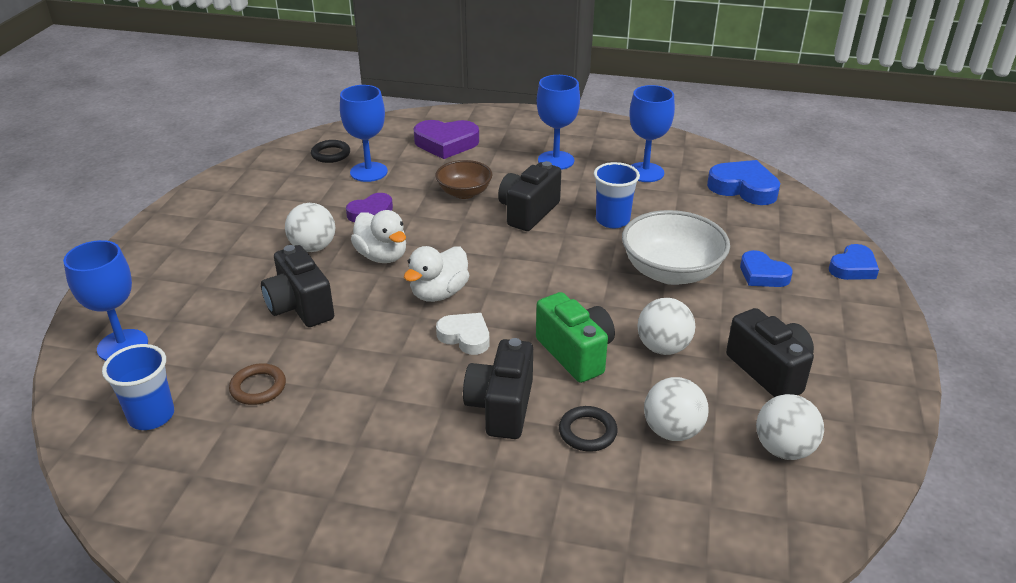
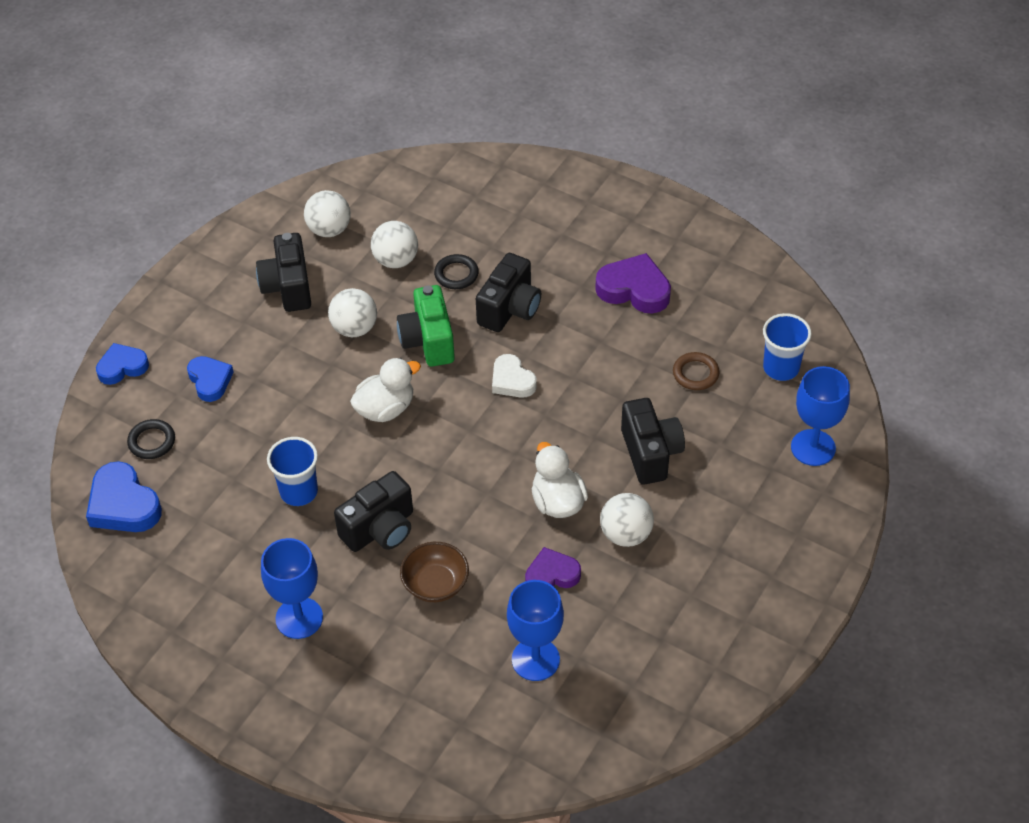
camera: 160 degrees left, 15 degrees up
black ring [311,140,350,163] -> black ring moved to [127,419,175,459]
white duck [404,246,469,302] -> white duck moved to [350,358,421,422]
purple heart [414,120,479,159] -> purple heart moved to [595,253,671,314]
white bowl [622,210,730,285] -> none
blue goblet [629,85,675,182] -> none

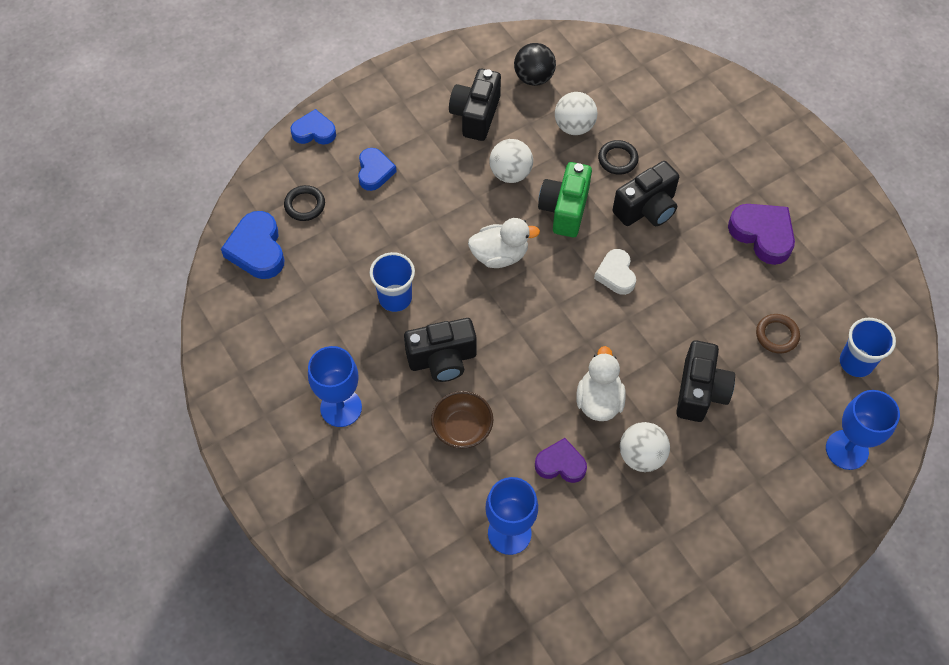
camera: 25 degrees right, 10 degrees up
white ball [304,190,351,237] -> black ball [514,43,556,86]

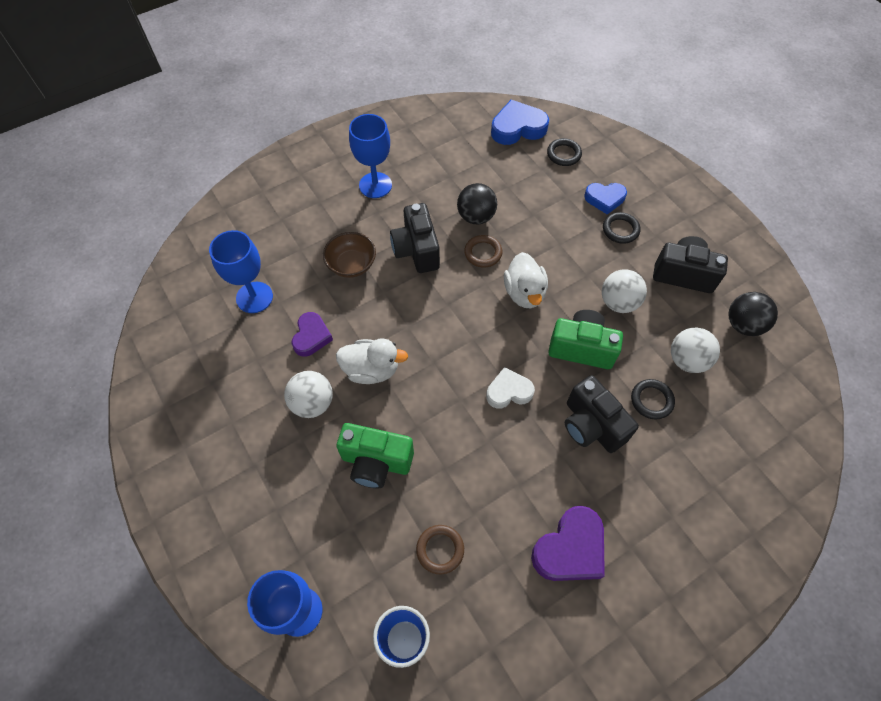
camera: 90 degrees right, 0 degrees up
blue heart [291,109,336,145] -> none
blue cup [370,252,415,312] -> black ball [457,183,497,224]
black camera [676,340,735,422] -> green camera [337,423,414,488]
none -> brown ring [464,235,503,268]
none -> black ring [603,212,640,244]

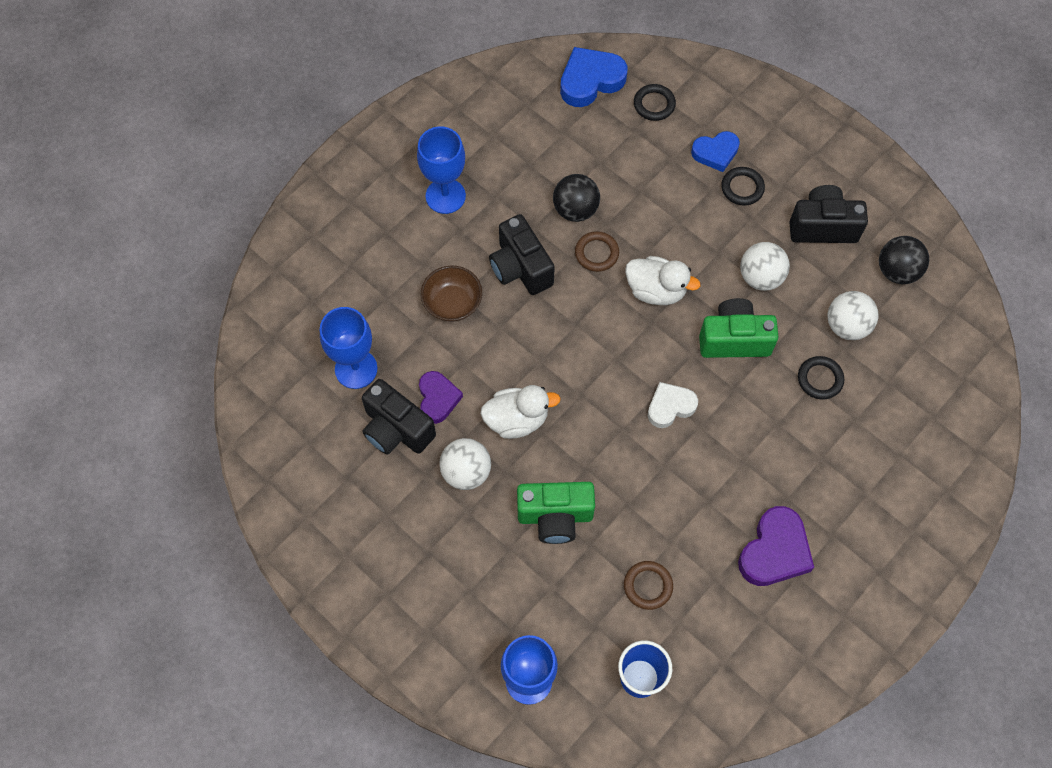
camera: 15 degrees left, 5 degrees up
white duck [504,252,548,308] -> white duck turned 45 degrees counterclockwise [625,256,700,305]
black camera [565,375,639,453] -> black camera moved to [362,379,436,455]

